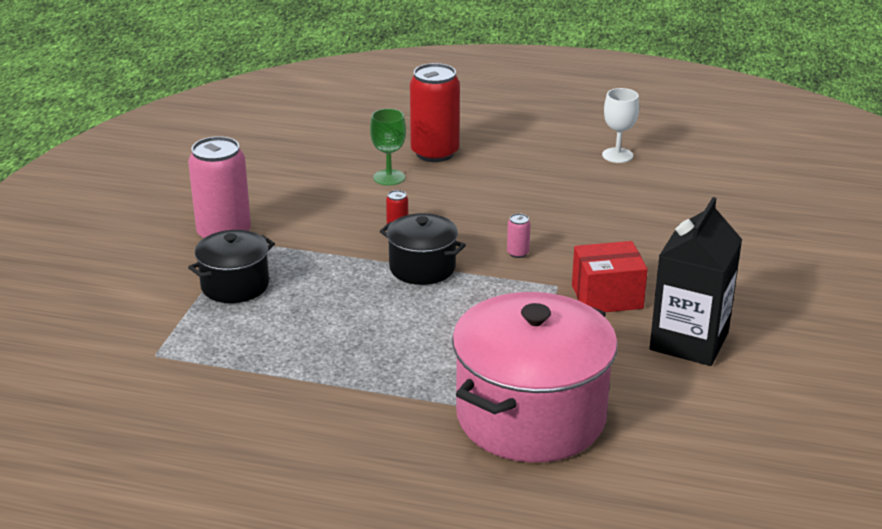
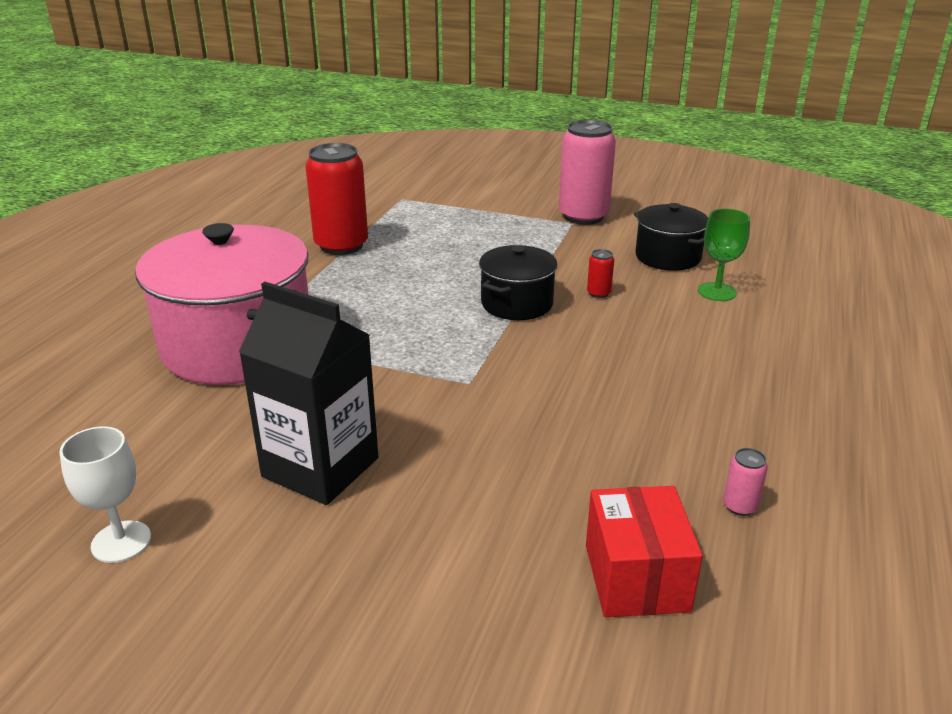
camera: 95 degrees right, 0 degrees up
black pot [188,230,275,303] -> black pot moved to [634,203,708,271]
red can [410,63,460,162] -> red can moved to [305,143,368,255]
pink can [507,213,531,258] -> pink can moved to [723,448,768,516]
red box [572,241,648,312] -> red box moved to [586,486,703,617]
white goblet [602,88,639,163] -> white goblet moved to [59,426,151,563]

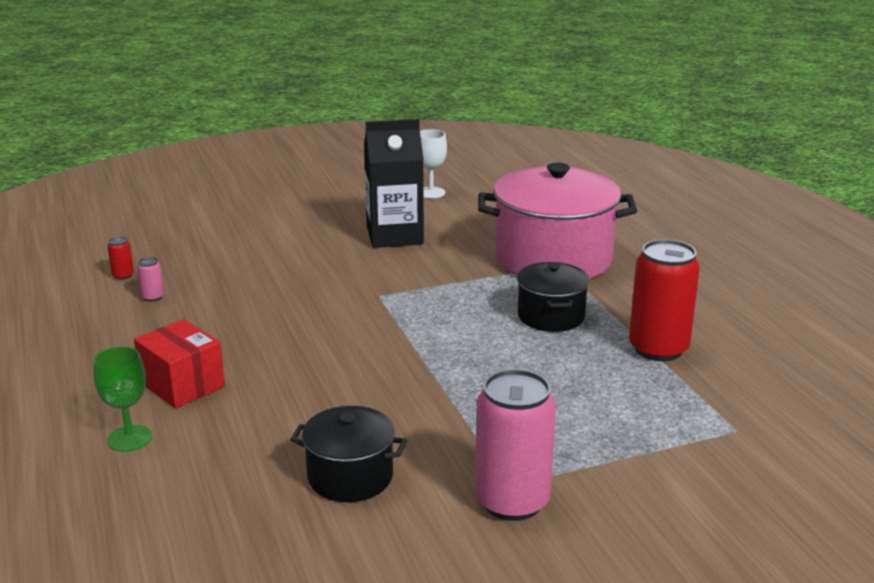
camera: 140 degrees right, 5 degrees down
black pot [479,245,558,320] -> black pot moved to [517,262,590,332]
red box [586,486,703,617] -> red box moved to [134,319,225,408]
red can [587,249,614,298] -> red can moved to [107,237,134,280]
green goblet [698,208,750,301] -> green goblet moved to [94,347,152,452]

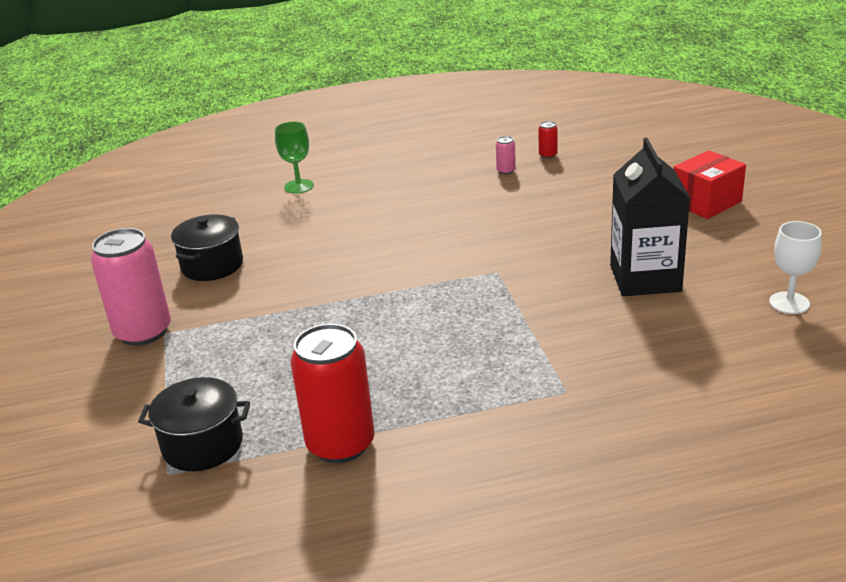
camera: 100 degrees right, 5 degrees up
red box [134,319,225,408] -> red box moved to [673,150,746,219]
pink pot [478,163,637,279] -> none
black pot [517,262,590,332] -> black pot moved to [138,377,250,471]

